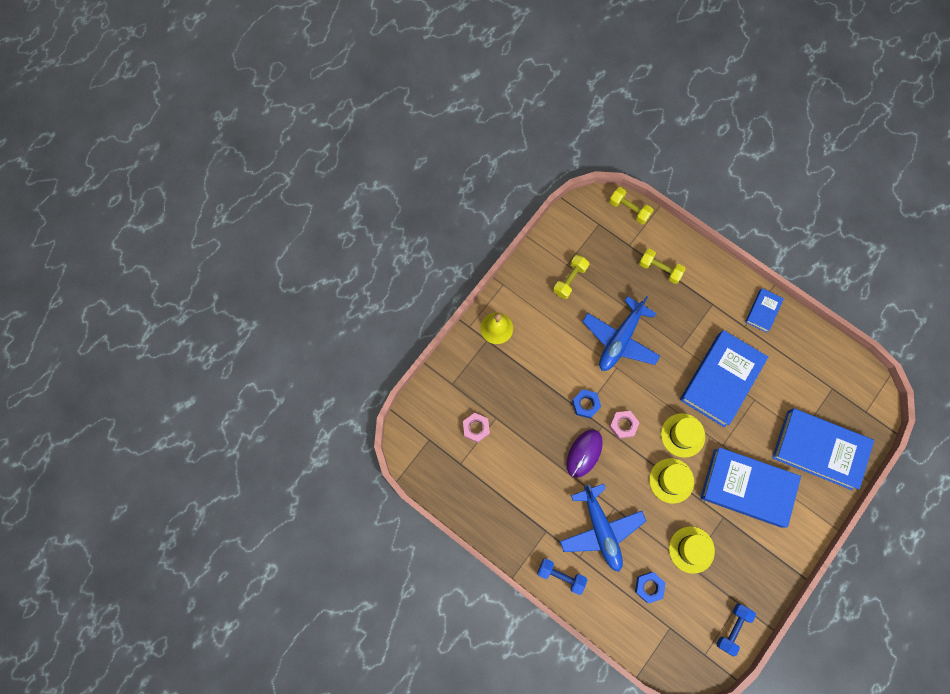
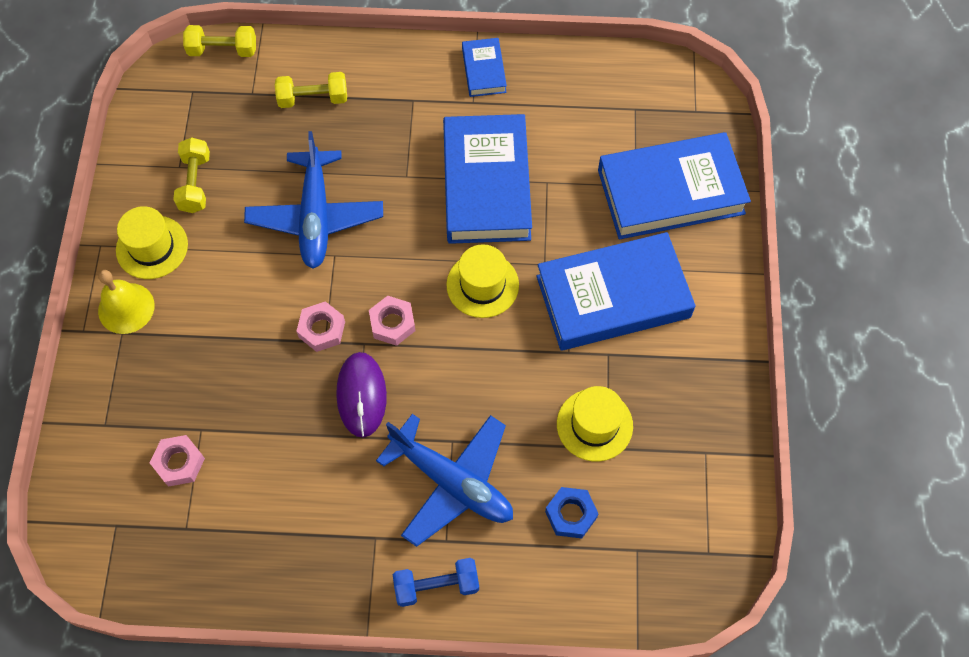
camera: 35 degrees left, 10 degrees down
blue nut [572,389,601,418] -> pink nut [296,301,345,352]
yellow hat [649,458,694,504] -> yellow hat moved to [116,206,188,279]
blue dumbbell [717,604,756,656] -> none

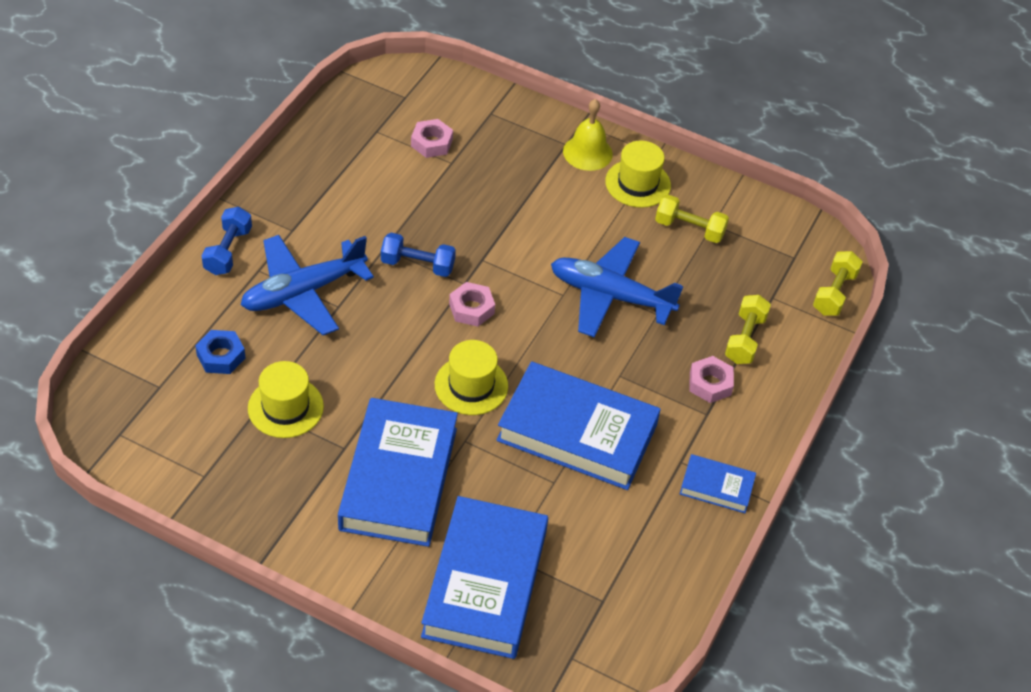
camera: 110 degrees right, 15 degrees down
pink nut [296,301,345,352] -> pink nut moved to [690,356,734,403]
purple mouse [336,352,387,438] -> blue dumbbell [381,233,456,277]

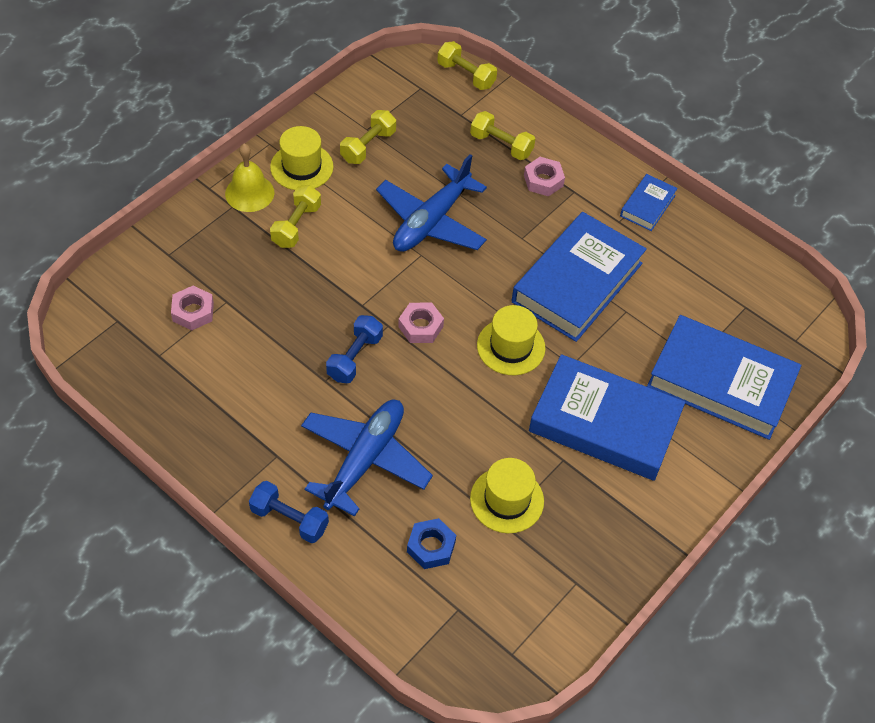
camera: 75 degrees left, 5 degrees up
blue plane [241,235,374,335] -> blue plane turned 135 degrees counterclockwise [301,400,433,516]
none -> yellow dumbbell [270,185,321,248]

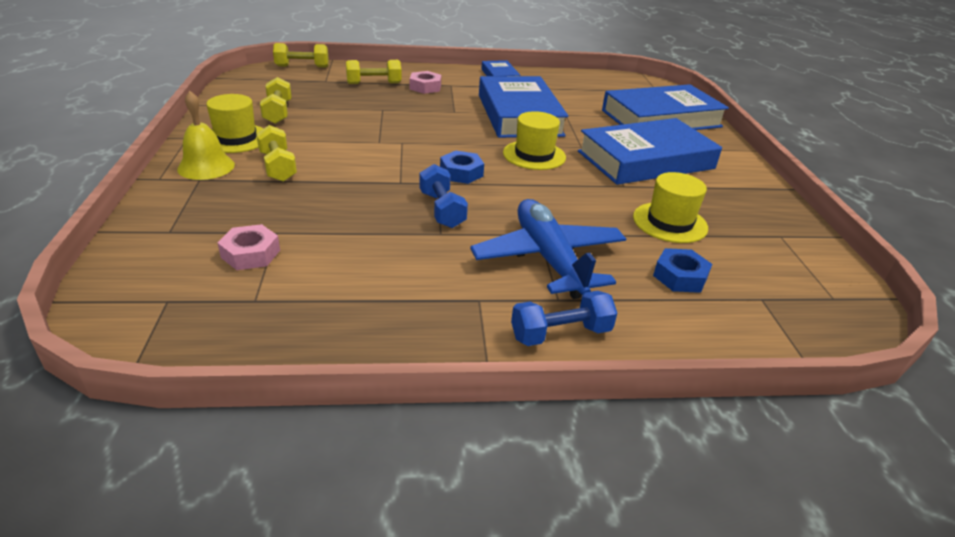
camera: 45 degrees left, 20 degrees down
blue plane [376,154,487,252] -> none
pink nut [398,303,444,343] -> blue nut [440,151,484,184]

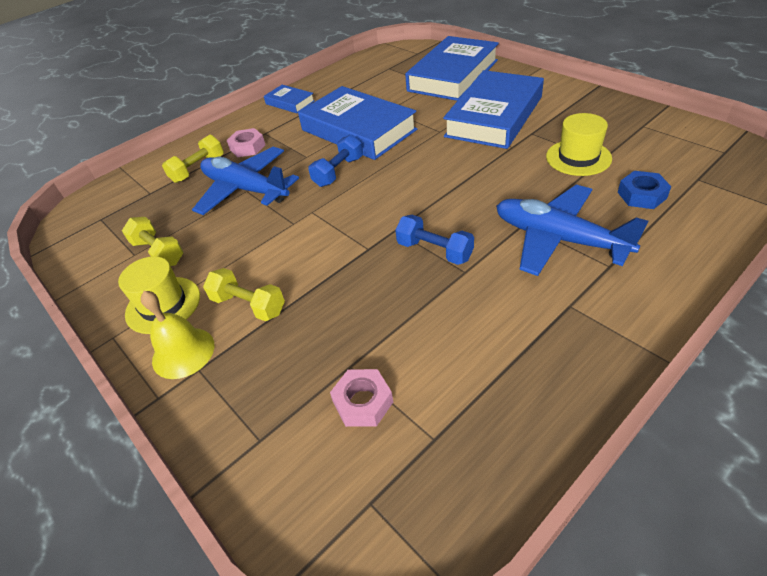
camera: 30 degrees left, 10 degrees up
yellow dumbbell [273,43,329,67] -> none
blue nut [440,151,484,184] -> none
yellow hat [503,111,566,170] -> none
blue dumbbell [511,291,617,346] -> blue dumbbell moved to [308,134,363,187]
none -> blue plane [192,147,299,215]

